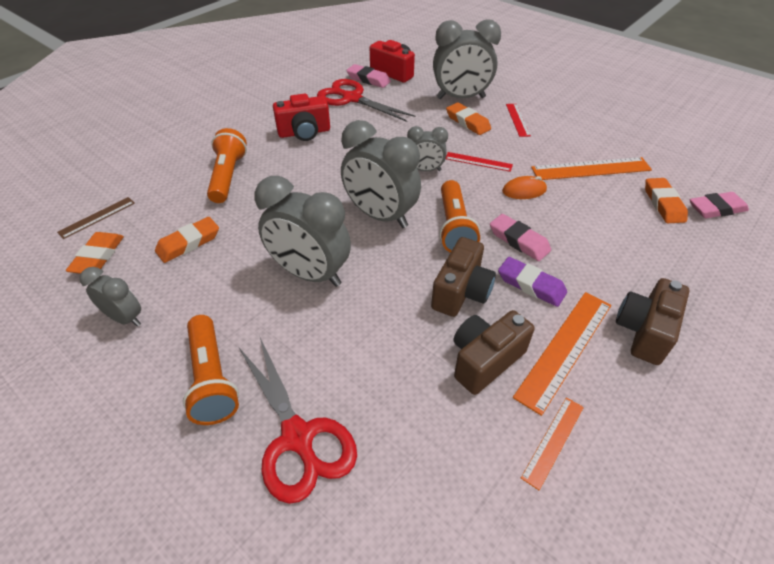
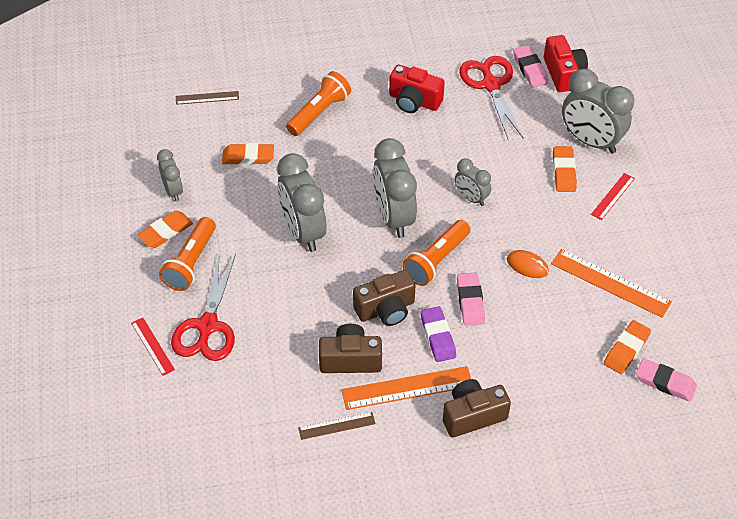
camera: 40 degrees right, 5 degrees up
orange eraser [66,232,124,274] -> orange eraser moved to [138,211,193,248]
red ruler [446,152,513,172] -> red ruler moved to [131,318,175,376]
orange ruler [521,397,584,490] -> brown ruler [298,412,376,440]

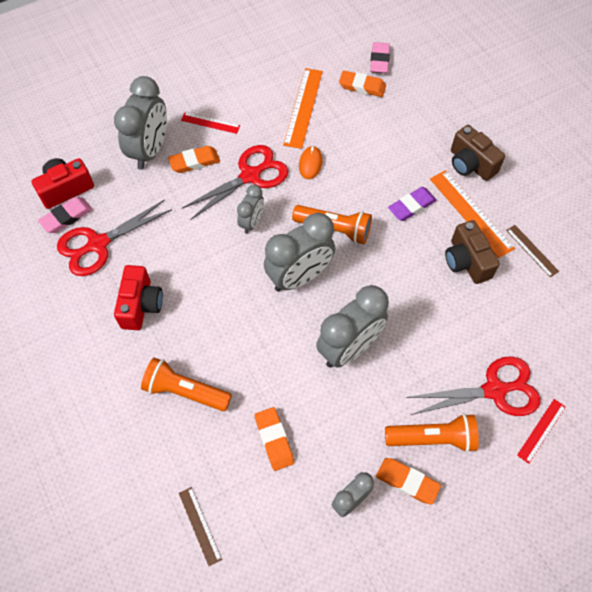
camera: 110 degrees left, 10 degrees up
brown camera [353,270,415,326] -> none
pink eraser [457,272,485,325] -> none
none -> red scissors [181,145,288,220]

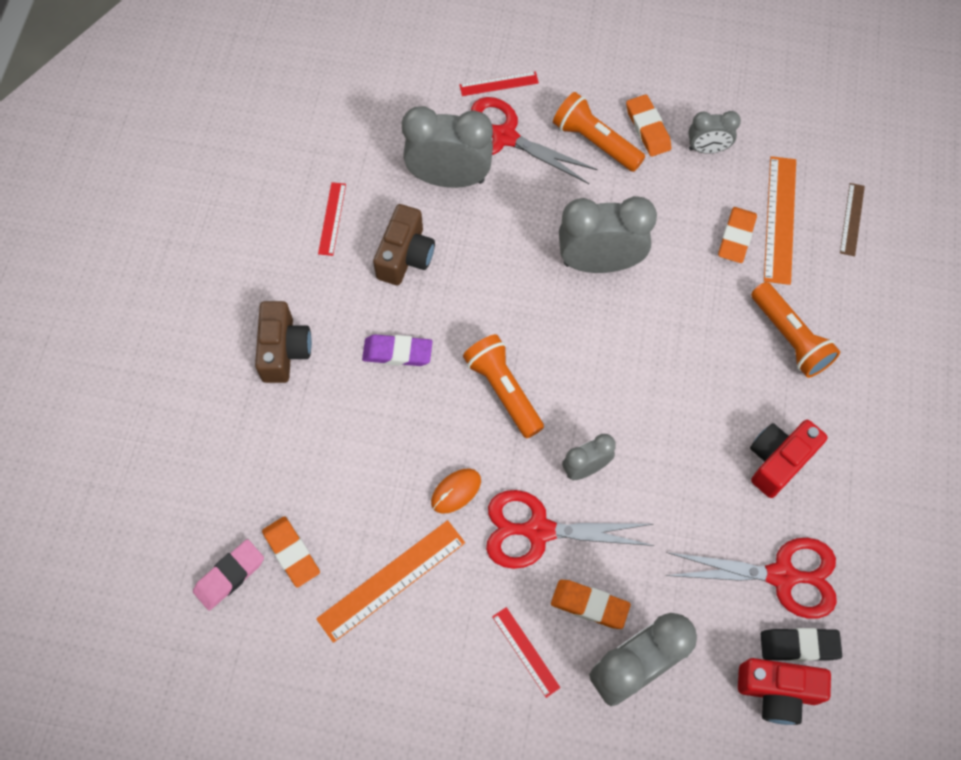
camera: 140 degrees left, 5 degrees up
pink eraser [38,197,93,233] -> black eraser [761,628,842,661]
grey clock [264,213,335,292] -> grey clock moved to [402,106,493,188]
orange ruler [430,170,515,258] -> orange ruler moved to [764,156,796,285]
brown ruler [506,225,559,278] -> red ruler [318,182,346,256]

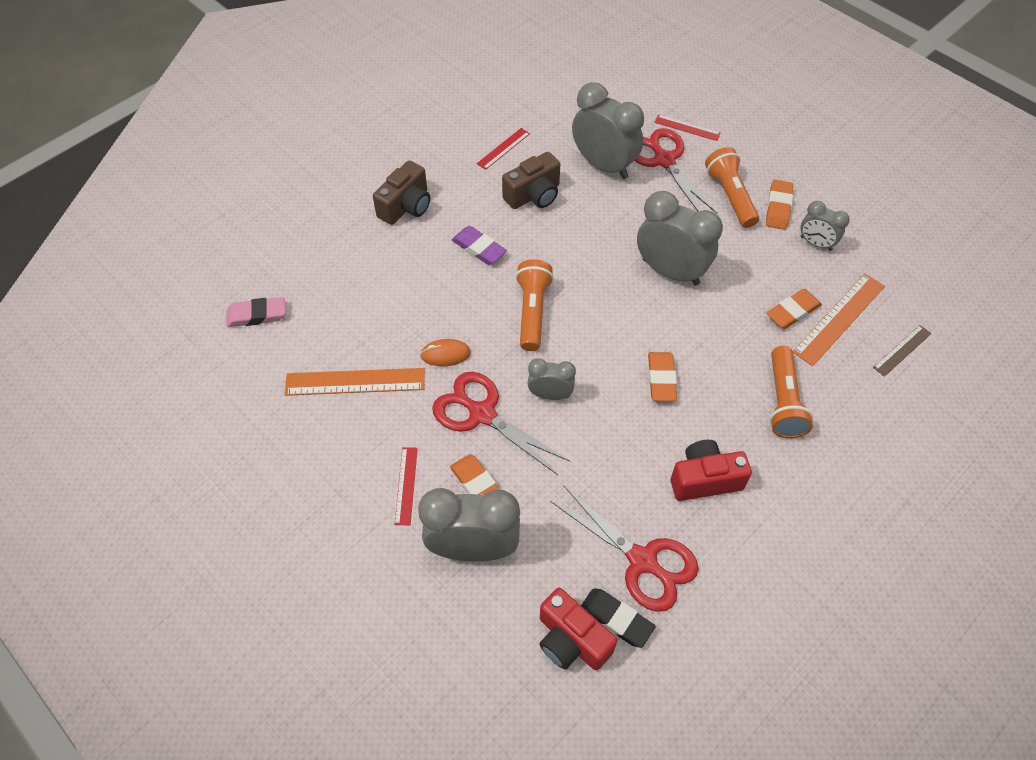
camera: 35 degrees right, 10 degrees down
orange eraser [262,516,320,587] -> orange eraser moved to [648,352,677,401]

